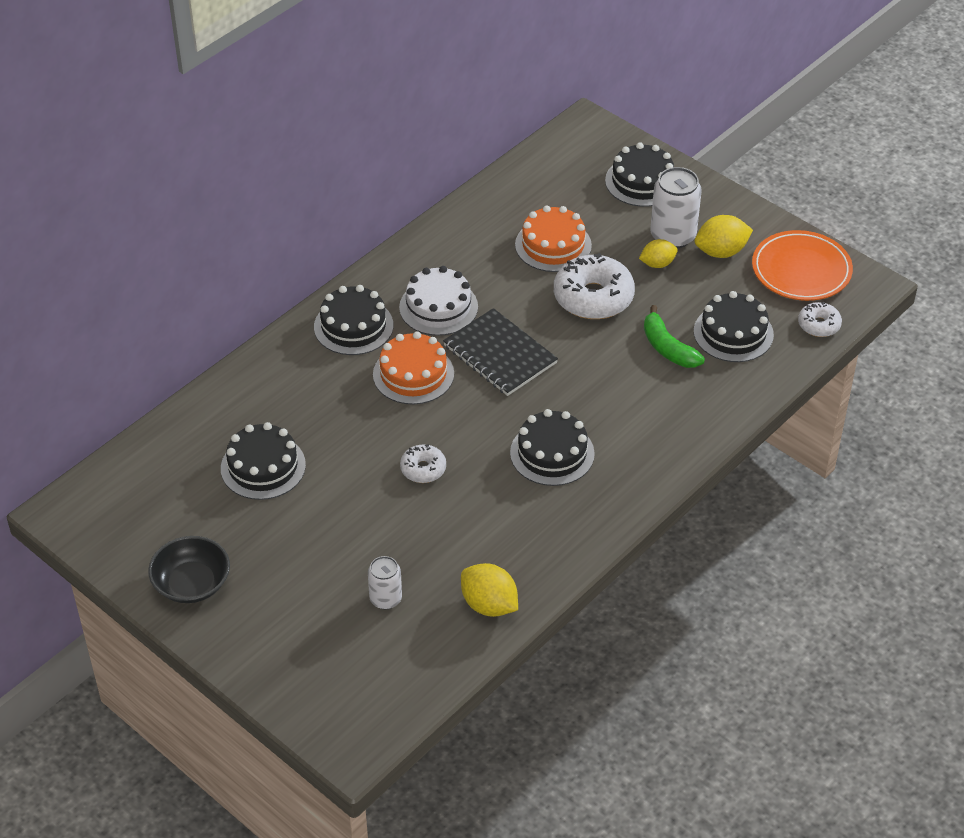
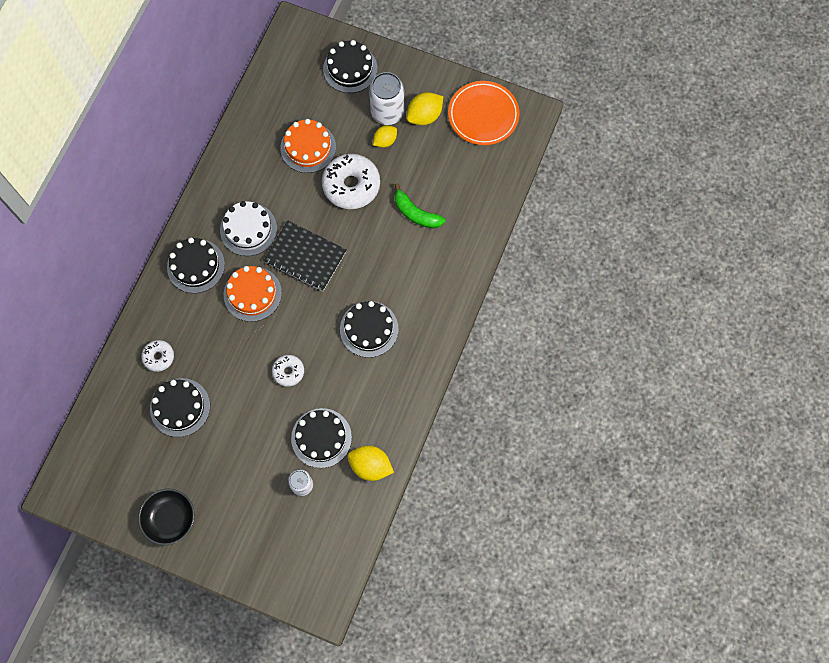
camera: 20 degrees left, 25 degrees up
black cake [694,291,774,362] -> black cake moved to [291,408,352,468]
white donut [798,302,842,337] -> white donut moved to [141,340,174,372]

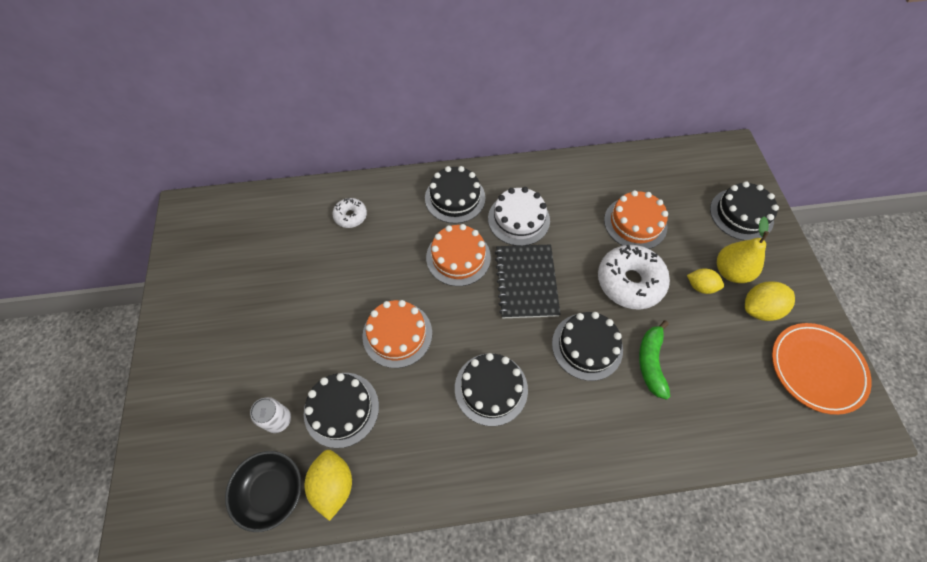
camera: 60 degrees right, 10 degrees down
black bowl [138,488,195,546] -> black bowl moved to [225,451,302,532]
black cake [150,378,210,437] -> black cake moved to [552,312,623,381]
white donut [272,355,304,387] -> orange cake [362,300,432,368]
white can [369,72,404,125] -> yellow pear [717,216,769,283]
yellow lemon [407,92,443,125] -> yellow lemon turned 45 degrees counterclockwise [745,281,795,321]

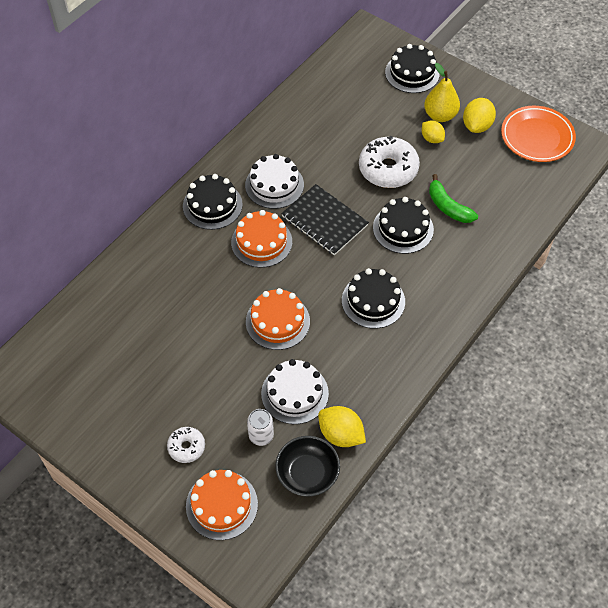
camera: 45 degrees left, 5 degrees down
black cake [304,373,379,448] -> white cake [261,359,329,424]
white donut [332,197,367,228] -> white donut moved to [167,427,205,463]
orange cake [604,190,668,249] -> orange cake moved to [186,470,258,540]
yellow lemon [687,268,724,294] -> yellow lemon turned 75 degrees clockwise [422,120,445,143]

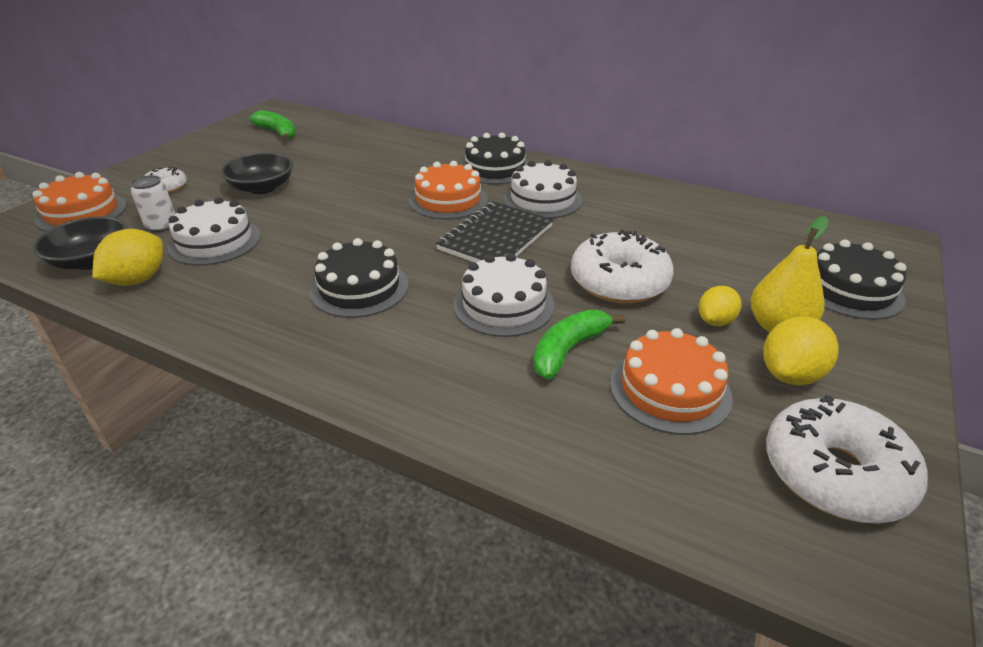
camera: 80 degrees right, 20 degrees down
orange cake [246,288,310,350] -> orange cake moved to [610,328,733,435]
black cake [373,197,434,254] -> white cake [453,253,555,337]
yellow lemon [463,98,496,133] -> yellow lemon turned 60 degrees counterclockwise [763,316,839,385]
orange plate [501,106,576,162] -> white donut [766,395,928,523]
none -> black bowl [220,152,293,194]
none -> green banana [249,110,296,141]

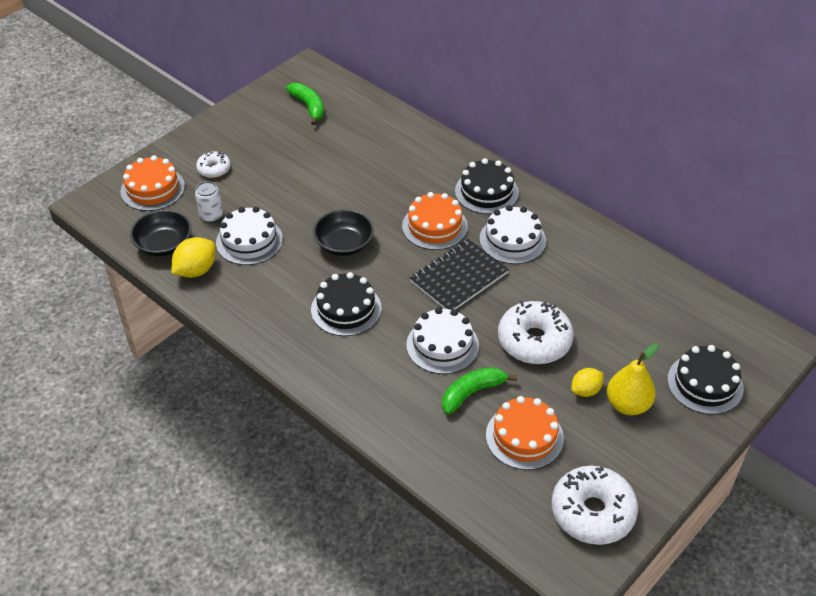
camera: 15 degrees right, 10 degrees up
black bowl [220,152,293,194] -> black bowl moved to [313,209,374,256]
yellow lemon [763,316,839,385] -> none

